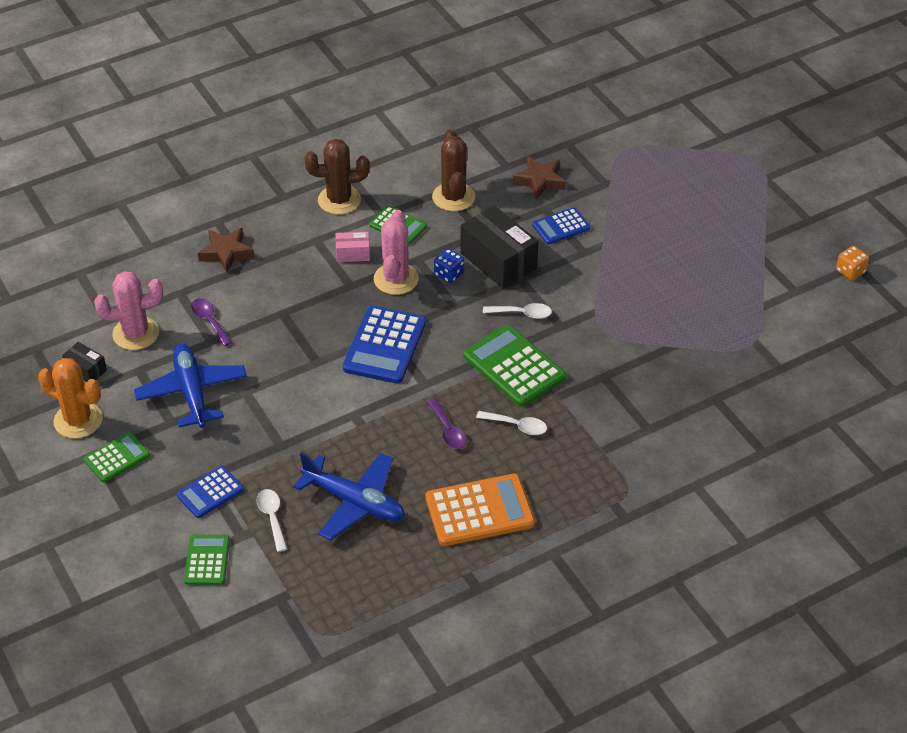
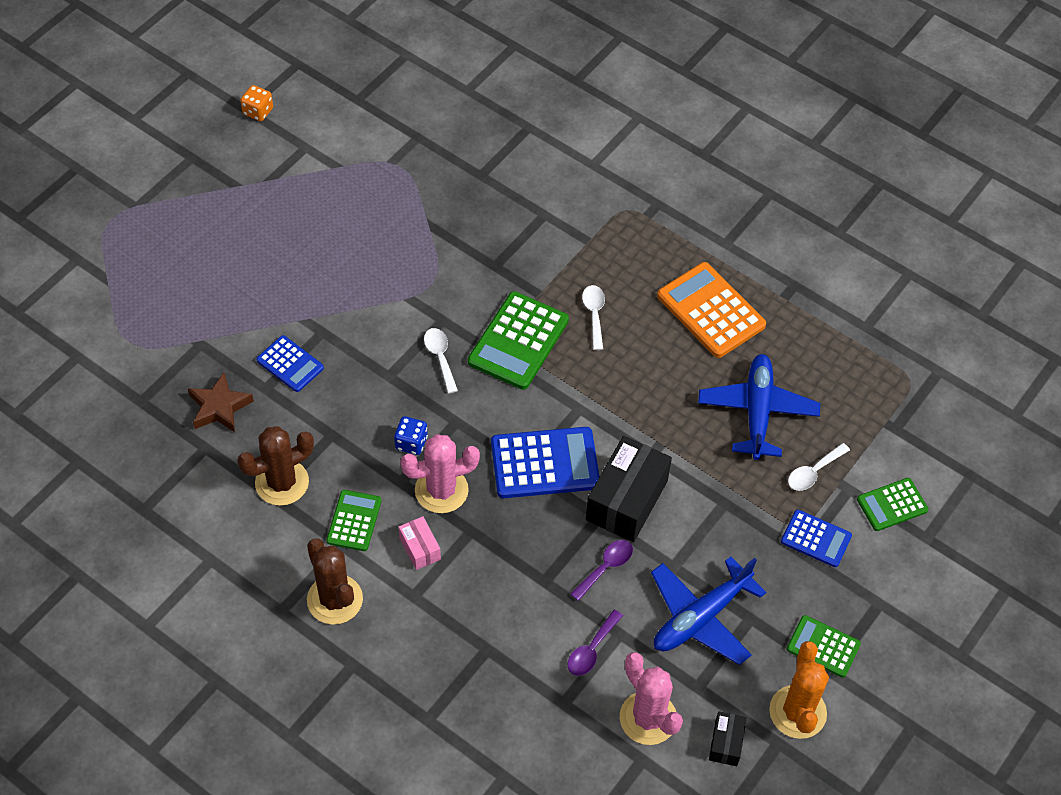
camera: 115 degrees left, 10 degrees up
brown star [198,228,254,273] -> none
purple spoon [427,398,467,449] -> purple spoon moved to [570,540,633,601]
black box [461,206,538,289] -> black box moved to [586,436,672,542]

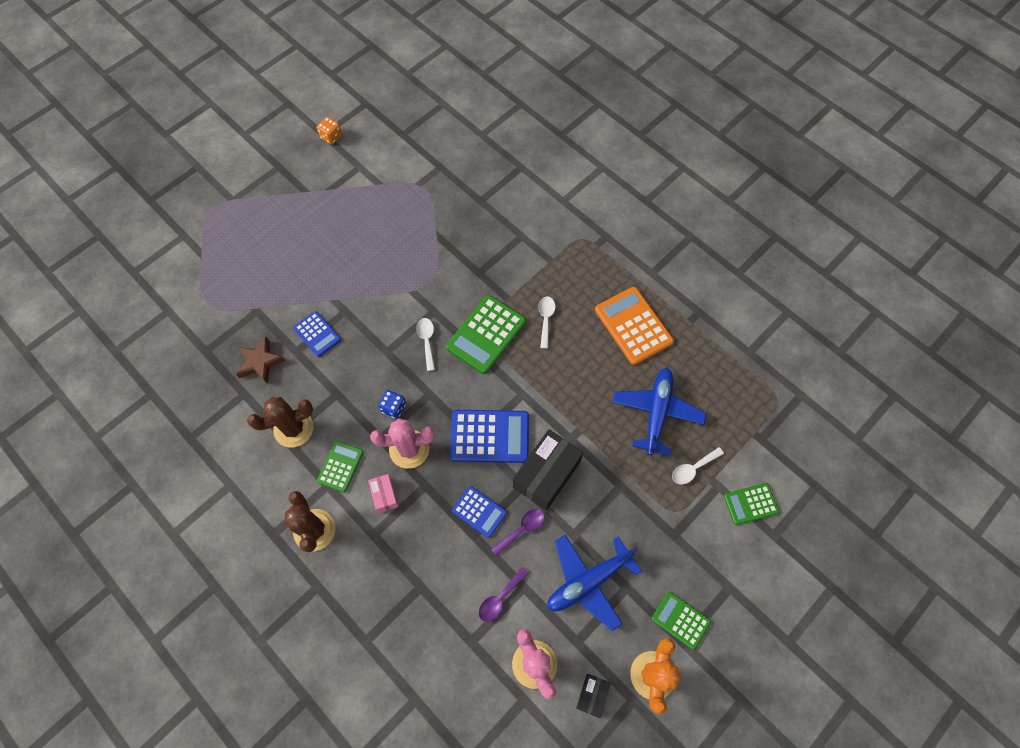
camera: 10 degrees right, 10 degrees up
blue calculator [781,510,852,567] -> blue calculator moved to [452,486,507,538]

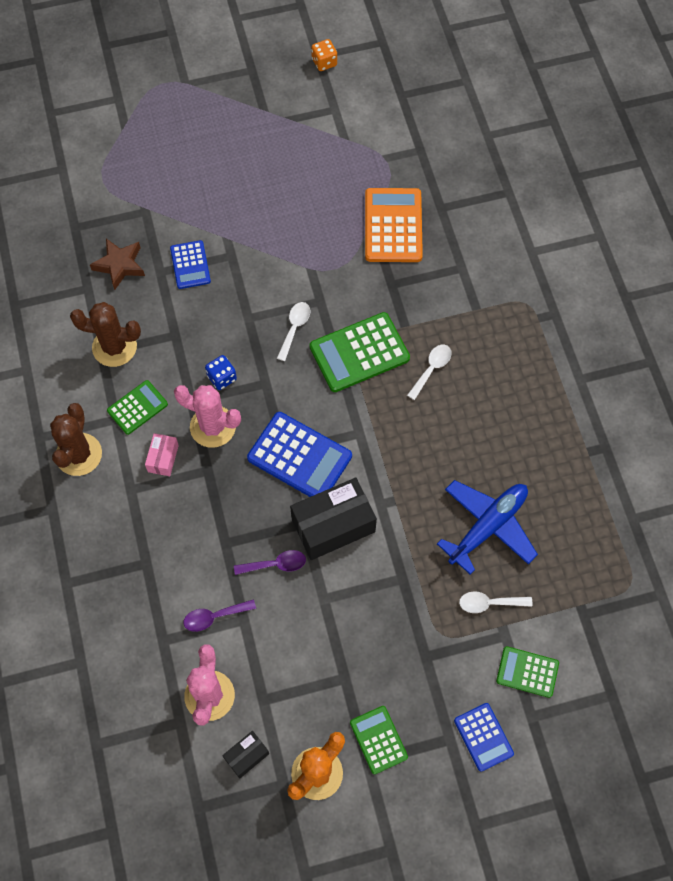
camera: 30 degrees right, 0 degrees up
blue calculator [452,486,507,538] -> blue calculator moved to [454,703,514,772]
blue plane [547,535,642,631] -> none
orange calculator [595,287,674,365] -> orange calculator moved to [365,188,423,262]

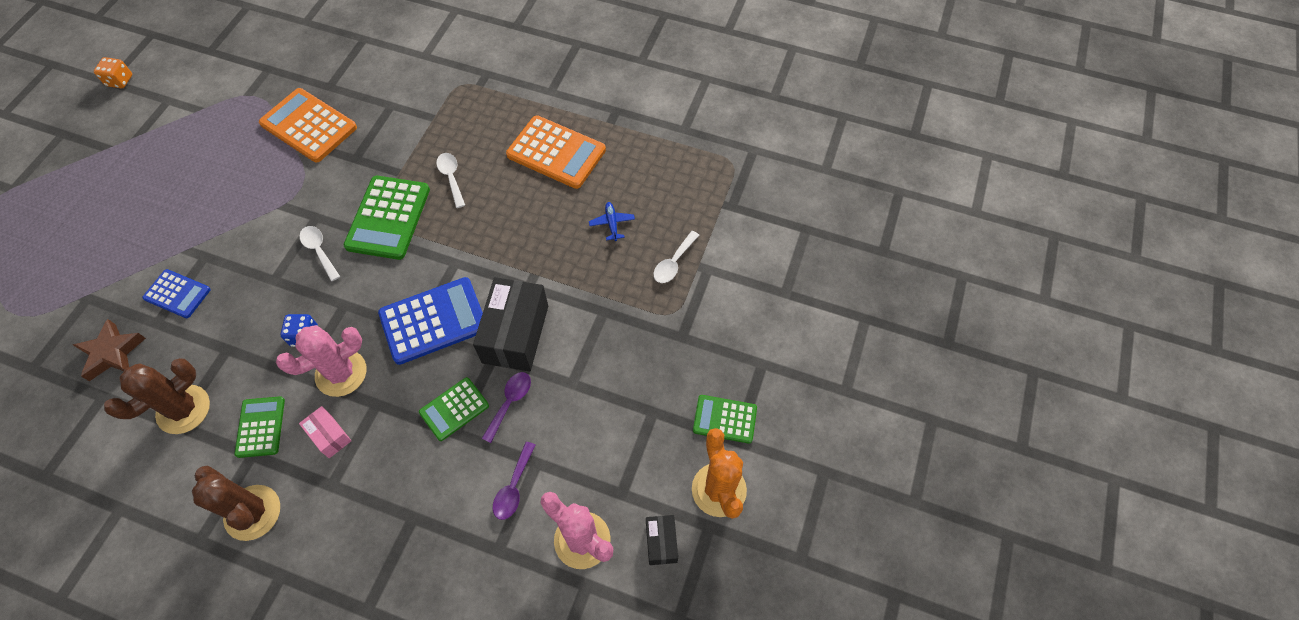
camera: 55 degrees left, 5 degrees down
blue plane [437,480,538,574] -> blue plane [589,202,635,241], size x0.42
blue calculator [454,703,514,772] -> none
green calculator [496,646,559,698] -> green calculator moved to [419,377,489,441]
none -> orange calculator [506,115,606,189]

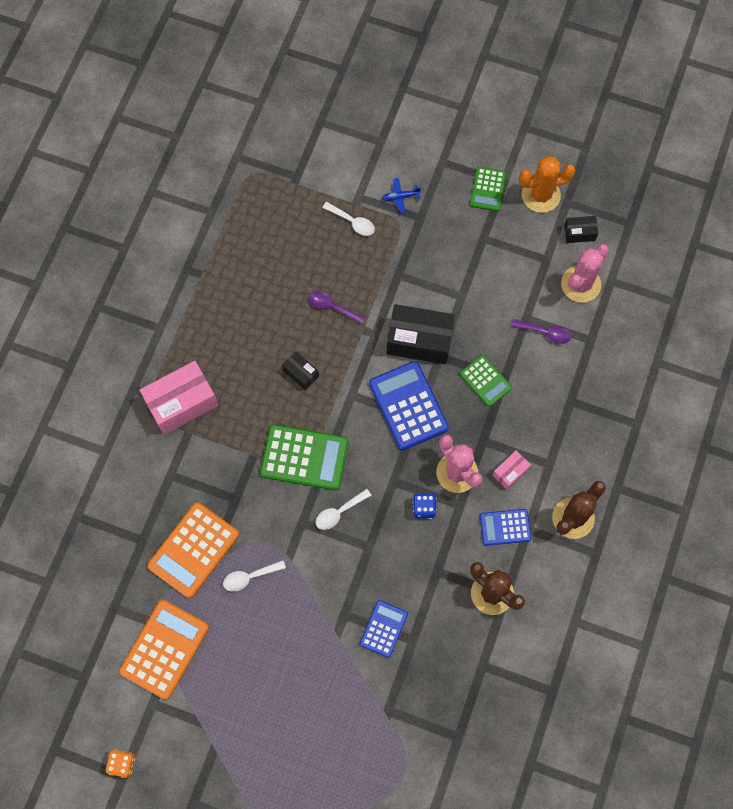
camera: 90 degrees left, 10 degrees up
brown star [73,319,146,381] -> none
green calculator [234,396,285,458] -> blue calculator [480,509,531,546]
white spoon [436,153,465,208] -> white spoon moved to [223,560,286,592]
purple spoon [482,372,531,443] -> purple spoon moved to [309,291,365,324]
orange calculator [506,115,606,189] -> orange calculator moved to [119,600,209,700]
blue plane [589,202,635,241] -> blue plane moved to [382,178,421,213]
none -> pink box [140,361,218,435]
none -> black box [282,351,319,390]

